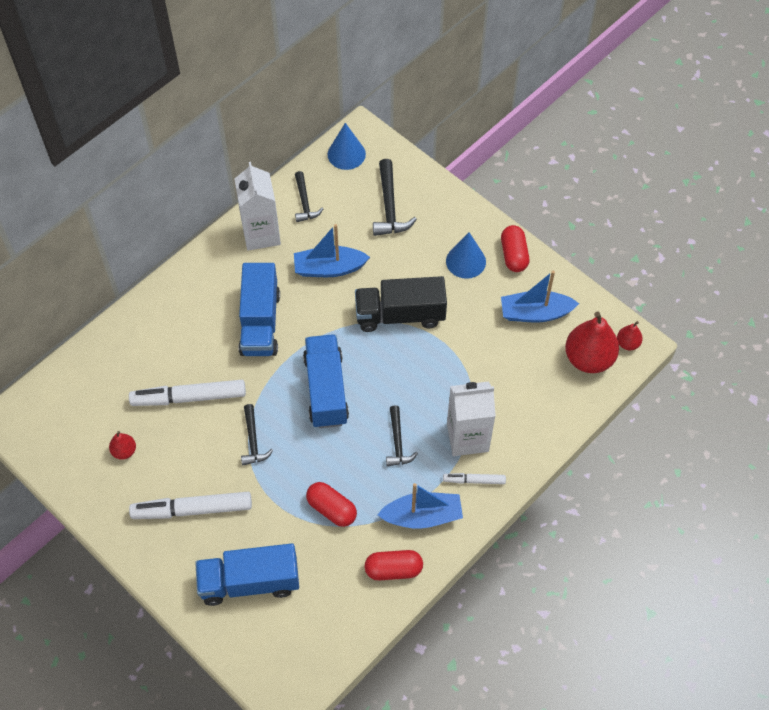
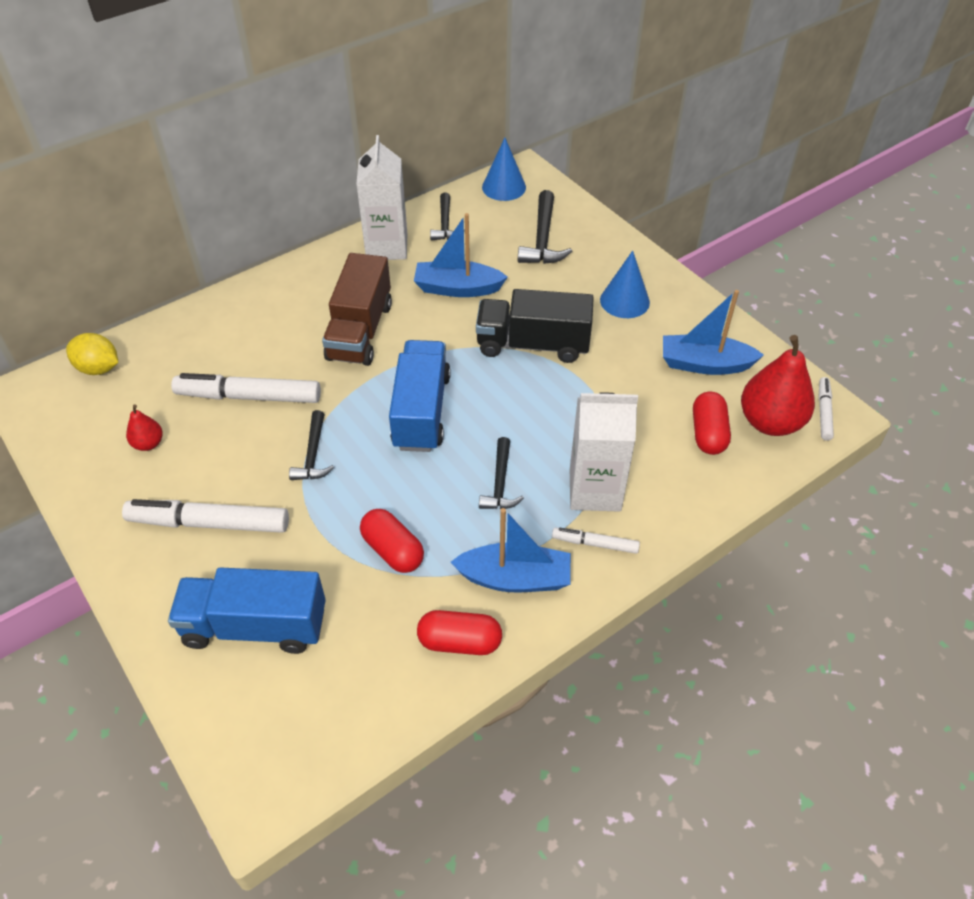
camera: 10 degrees right, 10 degrees down
blue truck [239,263,280,356] -> brown truck [322,253,392,366]
red capsule [501,225,529,272] -> red capsule moved to [693,391,731,455]
red pear [617,321,643,350] -> white marker [818,377,834,441]
none -> yellow lemon [66,333,118,375]

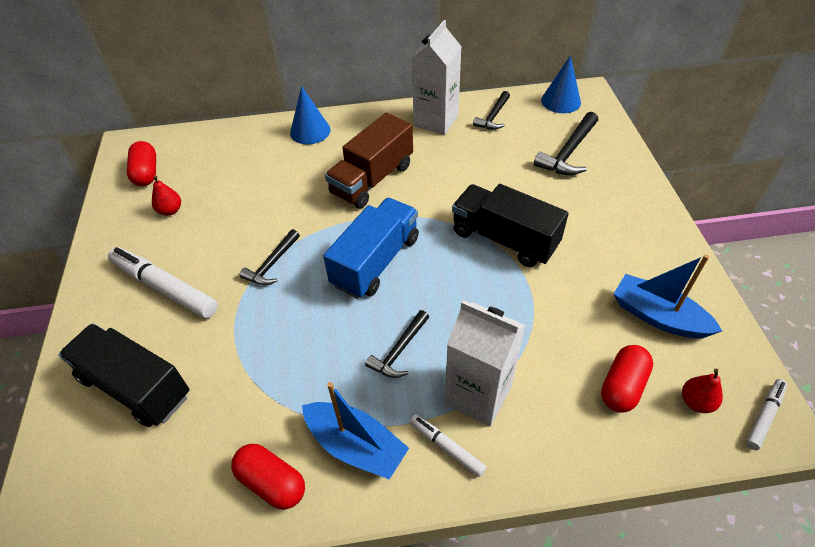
camera: 30 degrees right, 0 degrees up
yellow lemon [66,333,118,375] -> none
blue truck [168,567,326,654] -> black truck [59,323,190,427]
white marker [171,373,321,403] -> none
red capsule [360,509,424,573] -> red capsule moved to [127,141,156,186]
blue boat [414,213,508,297] -> none
blue cone [600,251,650,318] -> blue cone moved to [290,86,331,144]
red pear [741,335,815,436] -> red pear [682,369,723,413], size x0.48

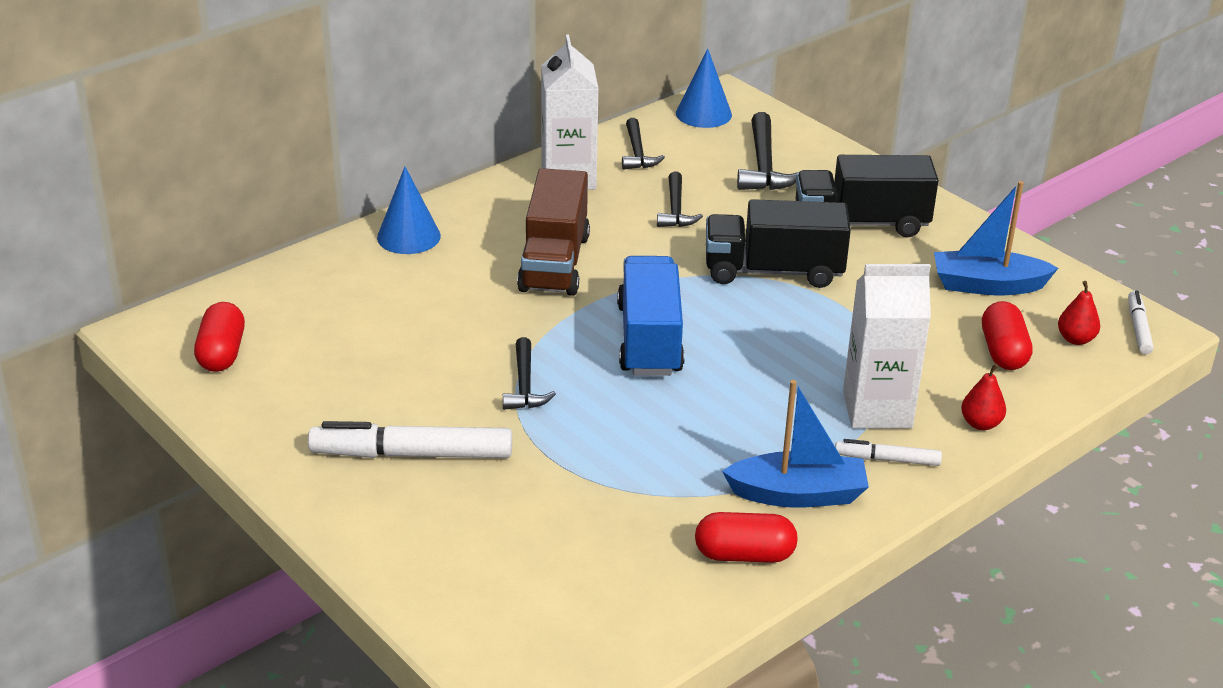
camera: 35 degrees left, 15 degrees down
black truck [59,323,190,427] -> black truck moved to [796,155,939,237]
red capsule [127,141,156,186] -> red capsule turned 45 degrees clockwise [194,302,245,372]
red pear [152,176,181,216] -> red pear moved to [961,364,1006,430]
black hammer [365,310,429,378] -> black hammer moved to [657,172,703,227]

